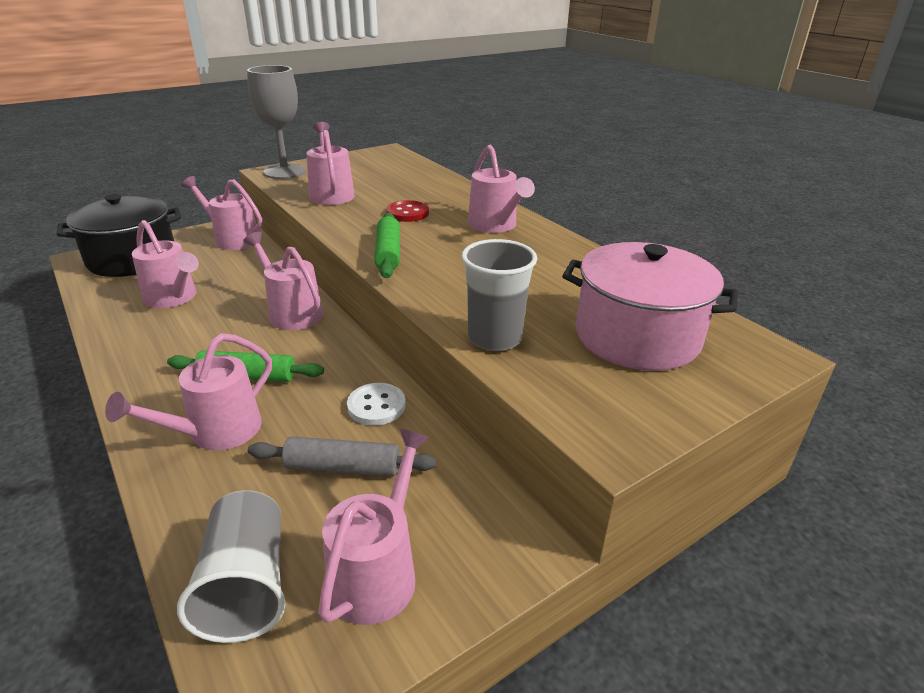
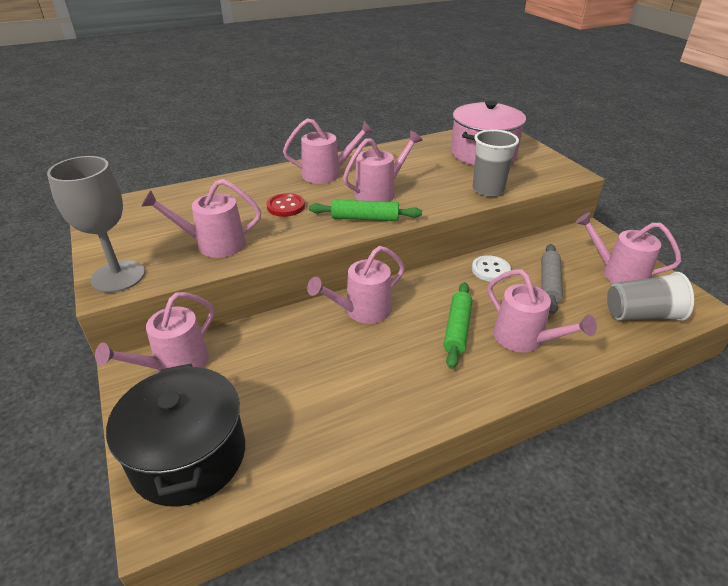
camera: 80 degrees left, 5 degrees up
pink watering can [132,220,199,308] -> pink watering can moved to [343,131,423,202]

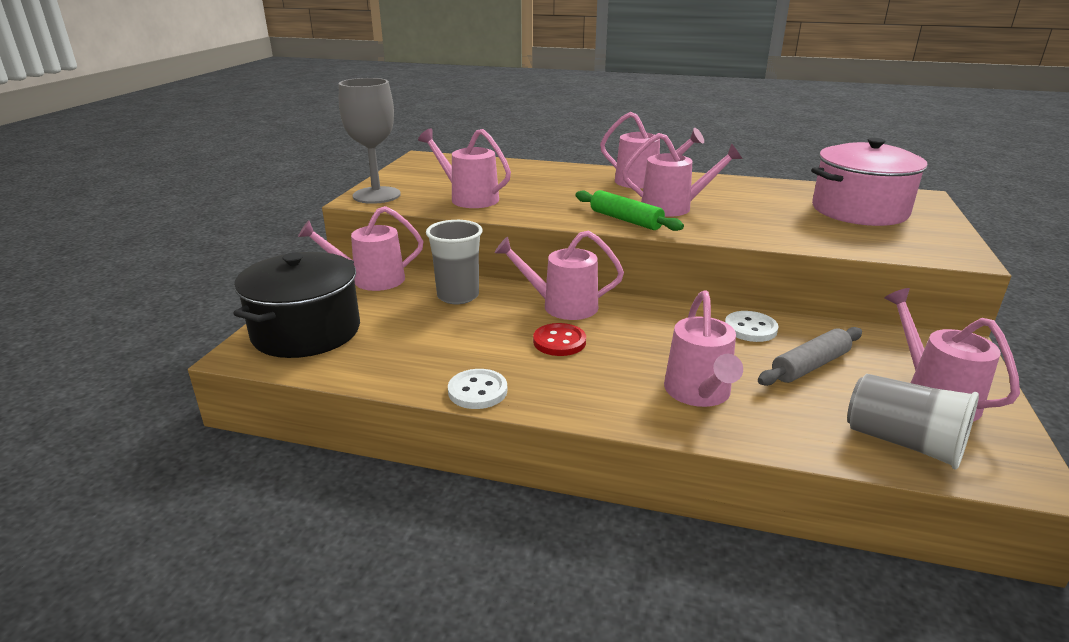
camera: 40 degrees right, 10 degrees down
red button [267,193,305,217] -> red button moved to [533,323,586,356]
green rolling pin [444,282,472,369] -> none
grey cup [472,129,519,197] -> grey cup moved to [426,220,483,304]
none -> white button [448,369,507,409]

